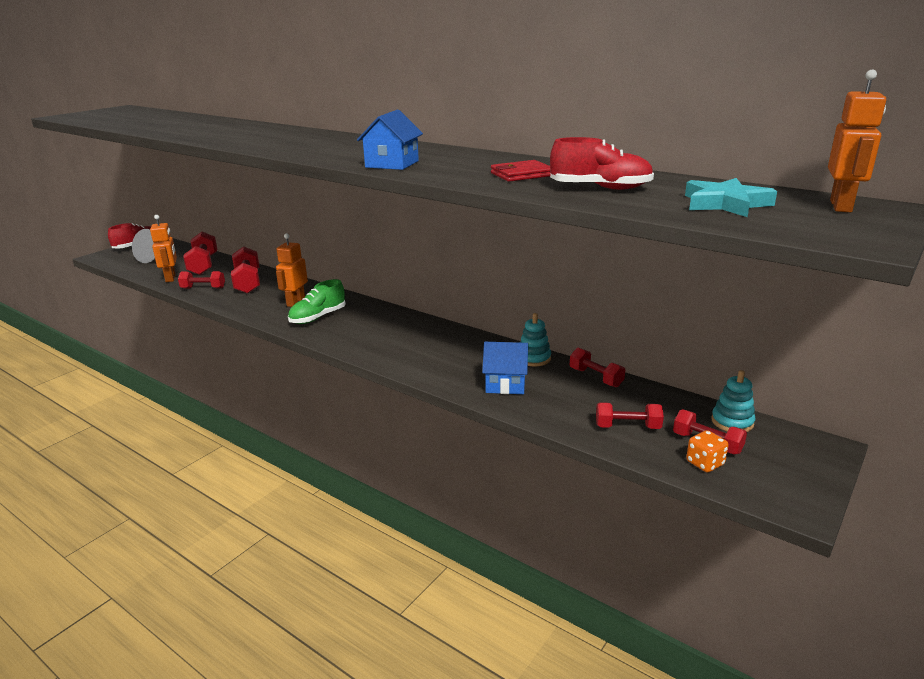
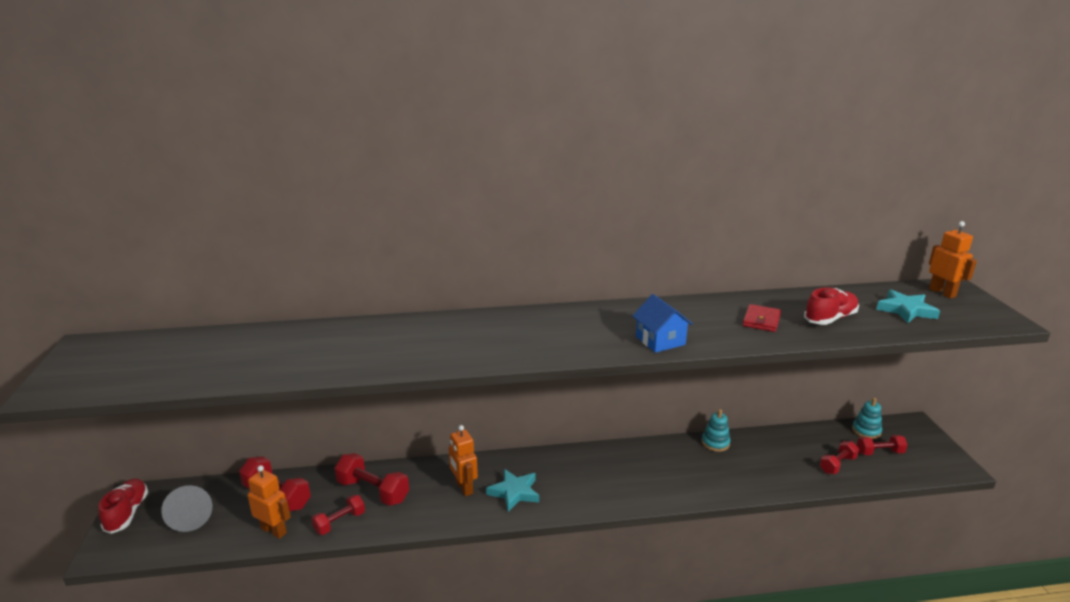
camera: 45 degrees left, 0 degrees up
green shoe [288,279,346,324] -> turquoise star [486,469,539,512]
blue house [482,342,528,394] -> none
red dumbbell [570,348,625,387] -> none
orange dice [686,430,729,472] -> none

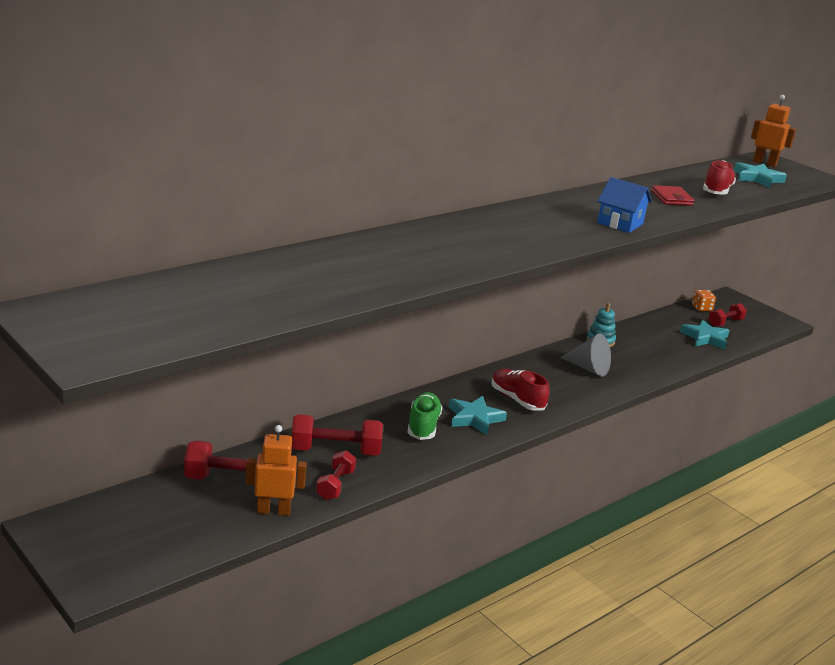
camera: 35 degrees left, 0 degrees up
red shoe [99,478,148,534] -> red shoe moved to [491,369,549,411]
grey cone [161,485,213,532] -> grey cone moved to [561,333,611,377]
orange robot [448,425,478,496] -> green shoe [408,392,442,440]
red dumbbell [820,441,859,474] -> turquoise star [680,319,730,349]
turquoise stacking toy [852,398,882,439] -> orange dice [692,290,716,311]

